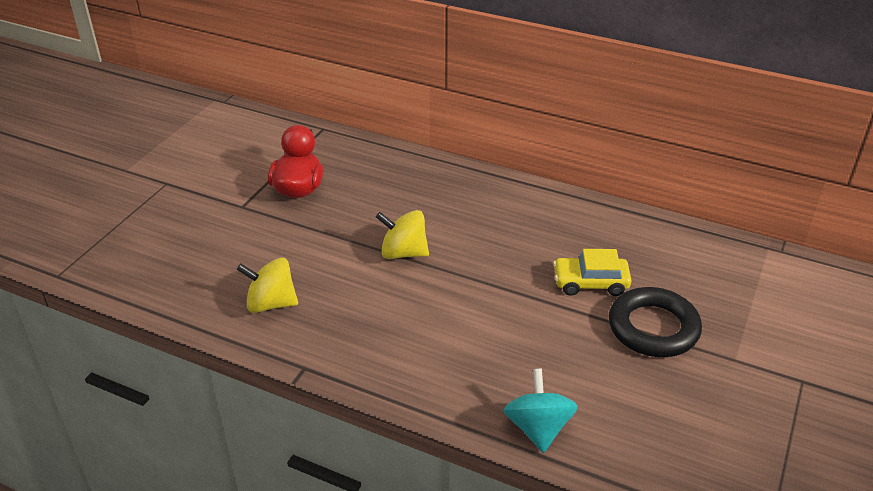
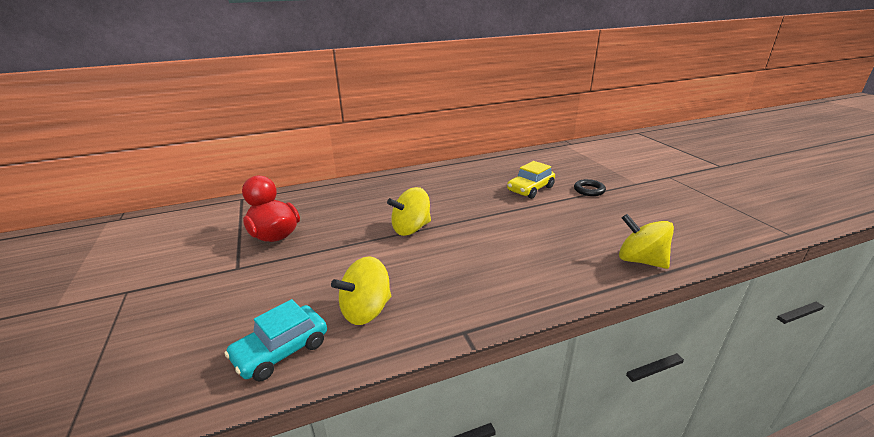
camera: 45 degrees left, 10 degrees down
turquoise spinning top [504,369,578,453] -> yellow spinning top [619,214,674,269]
black ring [609,287,702,357] -> black ring [574,179,606,196], size x0.49
none -> turquoise car [225,299,327,382]

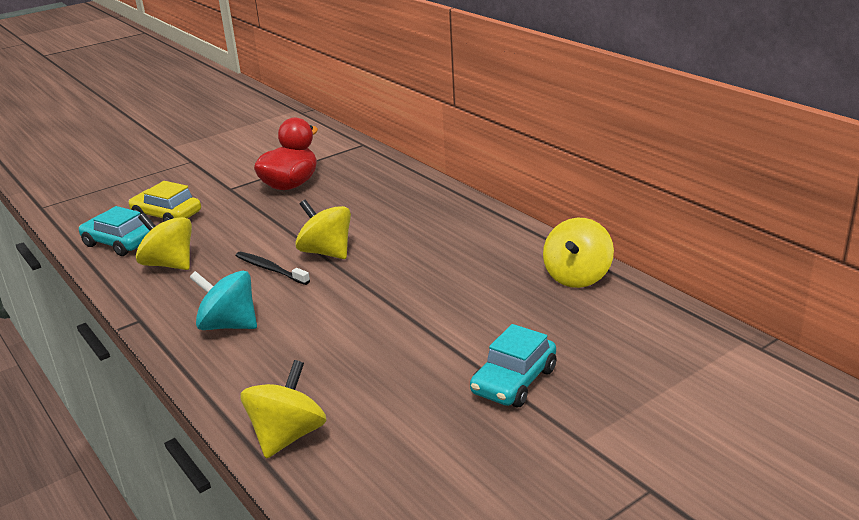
camera: 75 degrees right, 0 degrees up
yellow car [507,161,555,199] -> yellow car moved to [129,181,201,222]
black ring [574,179,606,196] -> turquoise car [470,324,556,408]
none -> turquoise spinning top [189,271,257,330]
none -> black toothbrush [236,252,310,285]
none -> yellow spinning top [543,218,614,288]

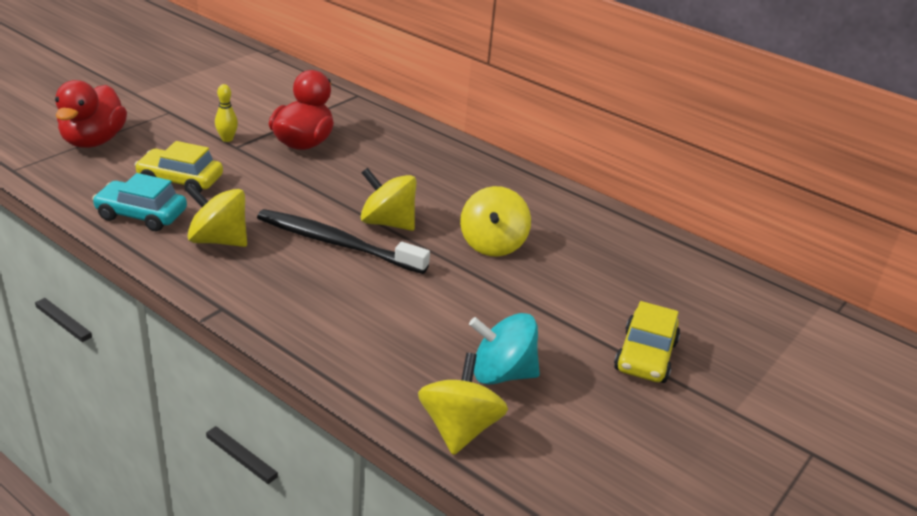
camera: 20 degrees left, 5 degrees up
turquoise spinning top [189,271,257,330] -> turquoise spinning top moved to [469,313,540,385]
black toothbrush [236,252,310,285] -> black toothbrush [257,209,430,274], size x1.75
turquoise car [470,324,556,408] -> yellow car [614,301,680,383]
yellow spinning top [543,218,614,288] -> yellow spinning top moved to [460,186,531,257]
none -> red duck [55,80,127,148]
none -> yellow bowling pin [215,84,238,142]

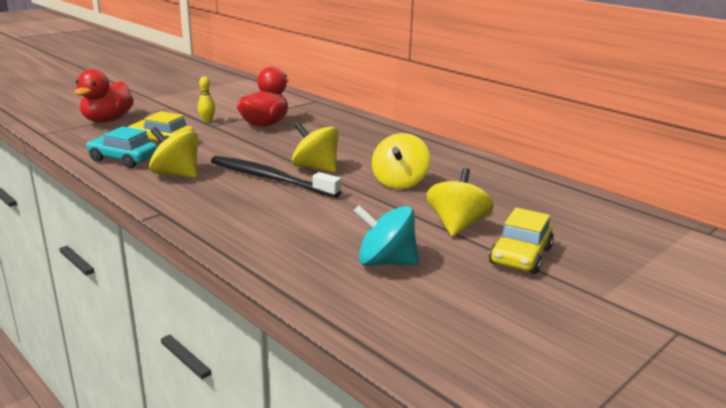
camera: 10 degrees right, 10 degrees down
yellow spinning top [418,353,508,455] -> yellow spinning top moved to [426,168,494,237]

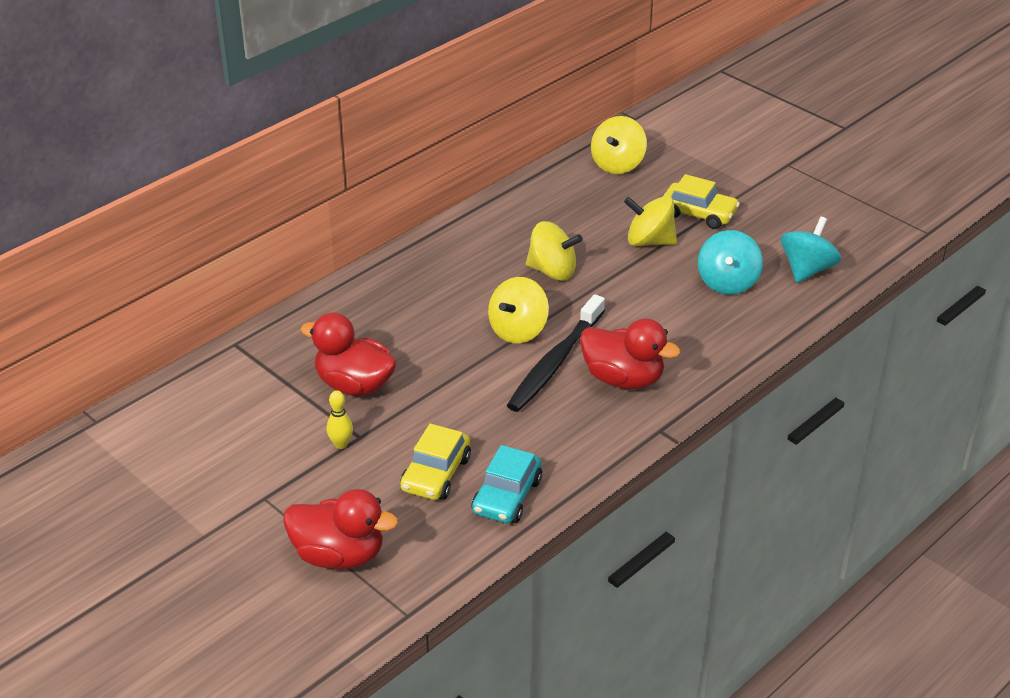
camera: 90 degrees left, 15 degrees up
yellow spinning top [149,127,198,178] -> yellow spinning top moved to [591,116,647,174]
none -> red duck [580,318,681,389]
none -> turquoise spinning top [781,217,841,283]

